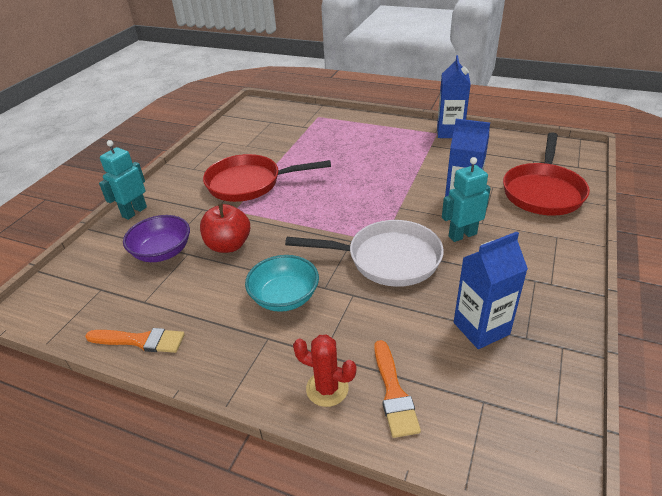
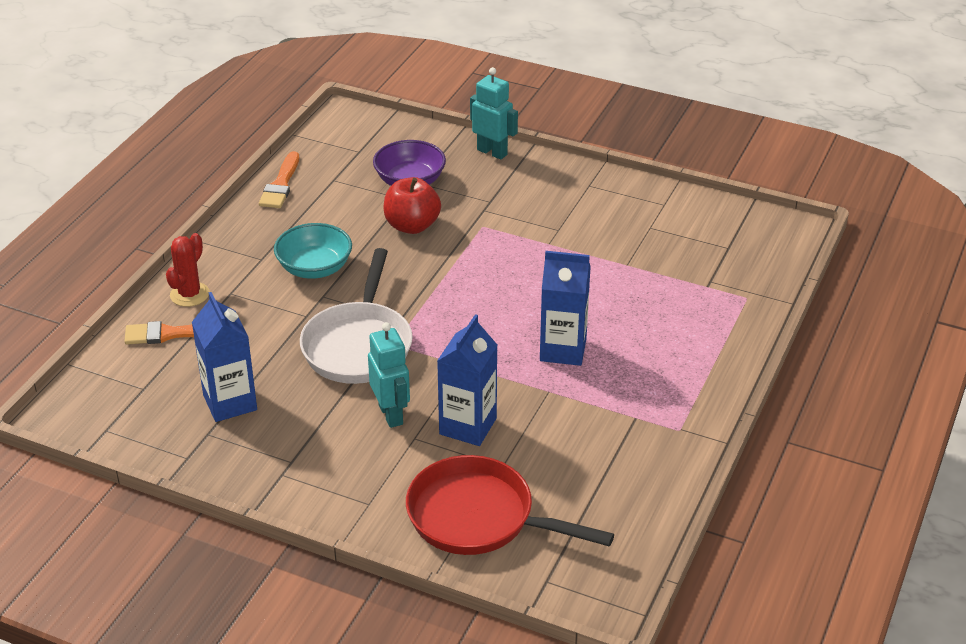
camera: 90 degrees right, 0 degrees up
red pan [203,154,331,202] -> none
blue carton [437,55,471,138] -> blue carton moved to [540,251,591,366]

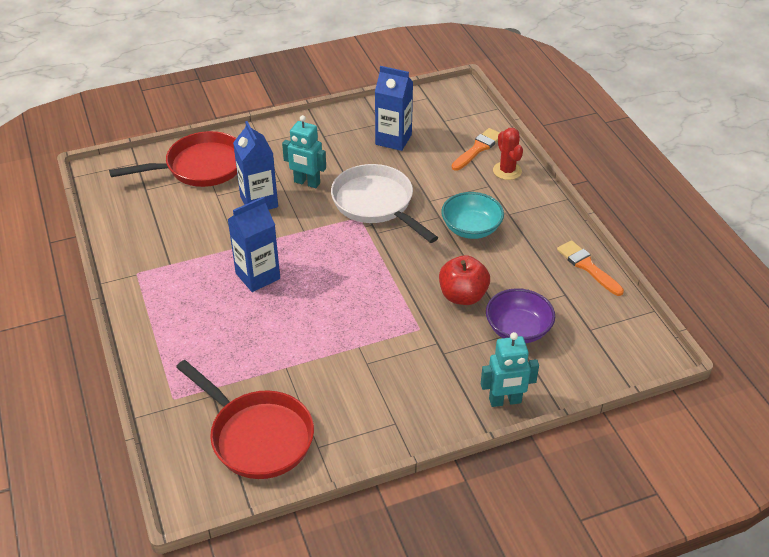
camera: 135 degrees right, 5 degrees up
none -> red pan [176,360,314,479]

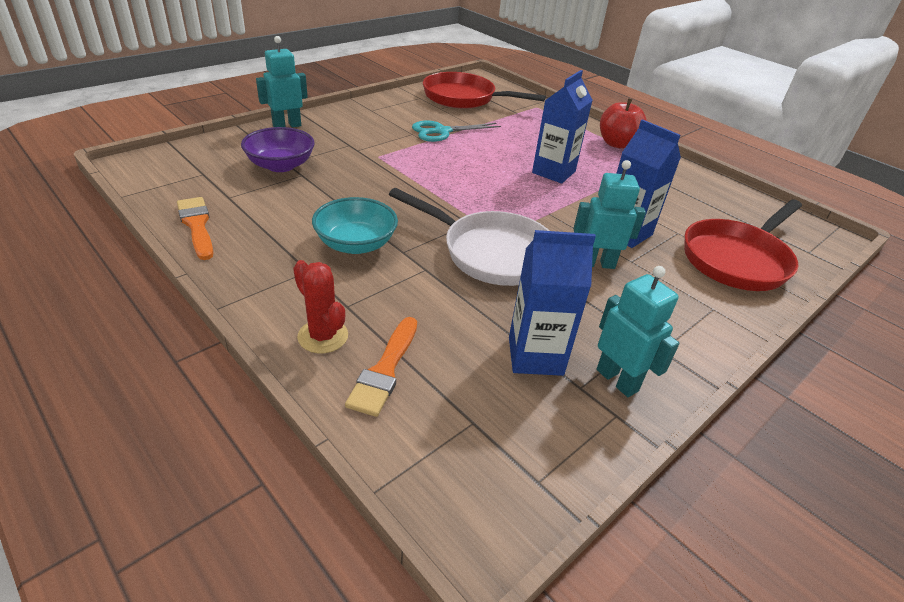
camera: 155 degrees right, 5 degrees down
red apple [439,255,490,305] -> red apple moved to [600,99,647,149]
orange brush [557,240,624,296] -> orange brush turned 150 degrees counterclockwise [177,197,214,260]
none -> turquoise scissors [412,121,501,142]
none -> turquoise robot [597,266,679,397]

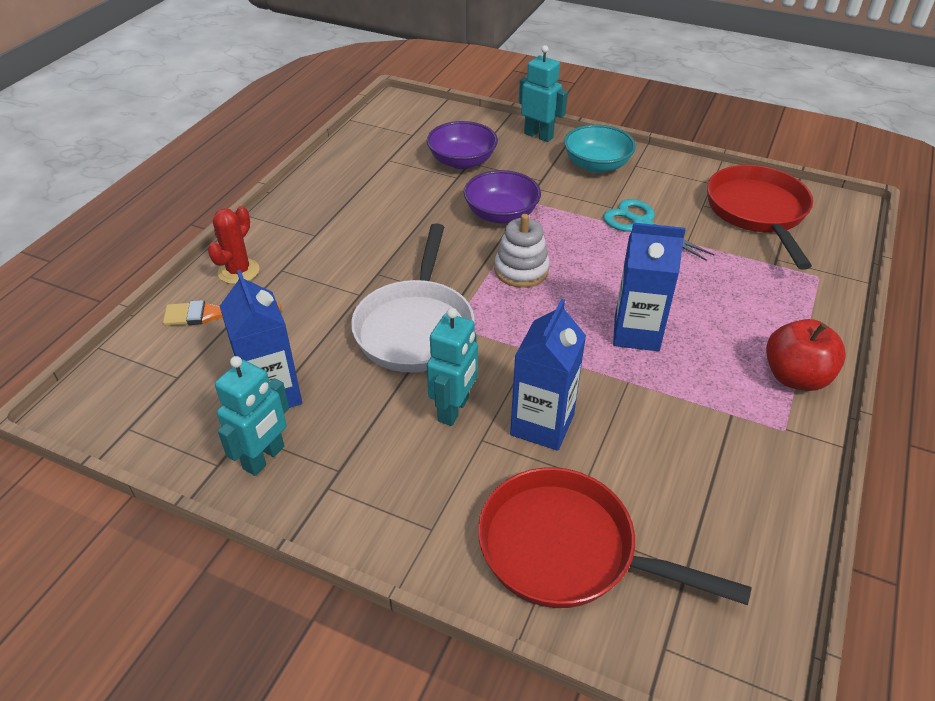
camera: 70 degrees right, 5 degrees up
orange brush [177,197,214,260] -> none
turquoise bowl [312,197,398,254] -> turquoise bowl moved to [564,124,636,173]
turquoise robot [573,160,646,269] -> turquoise robot turned 45 degrees clockwise [427,308,478,426]
none -> purple bowl [464,170,541,224]
none -> white stacking toy [494,214,550,288]

